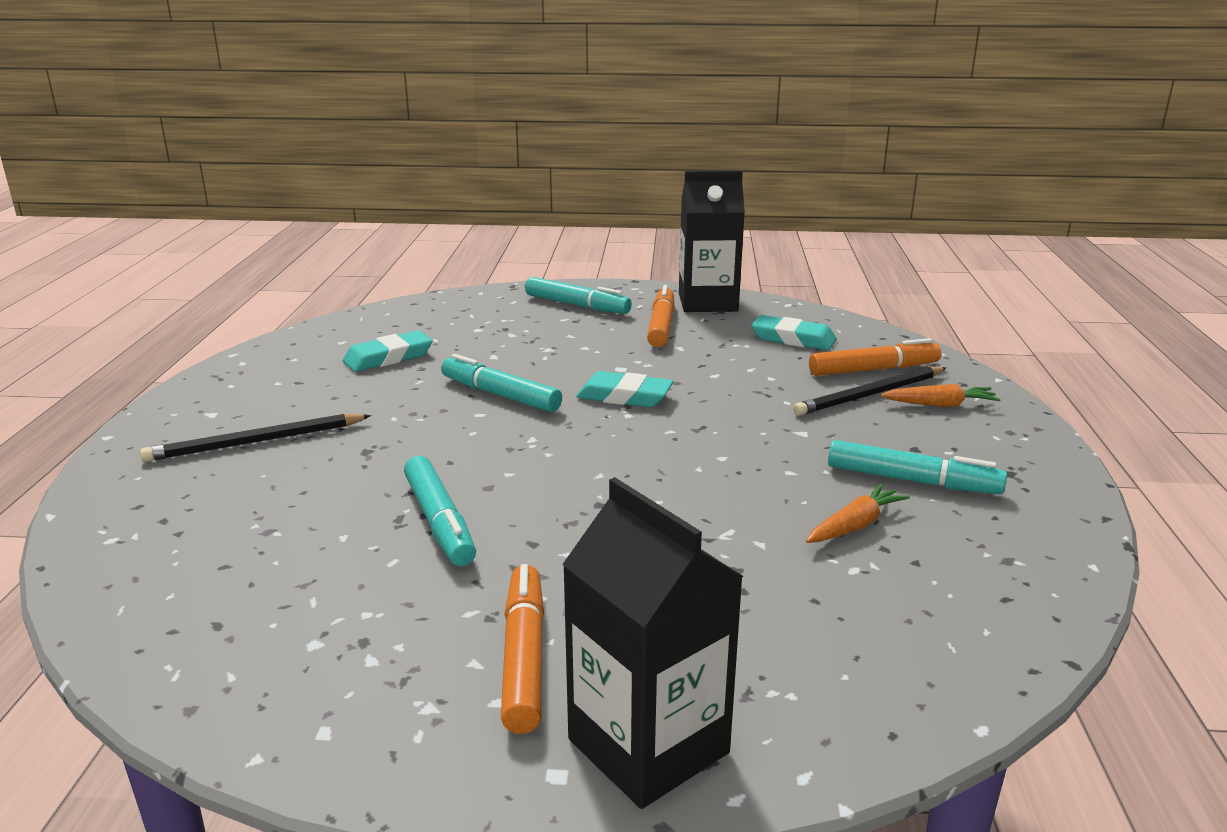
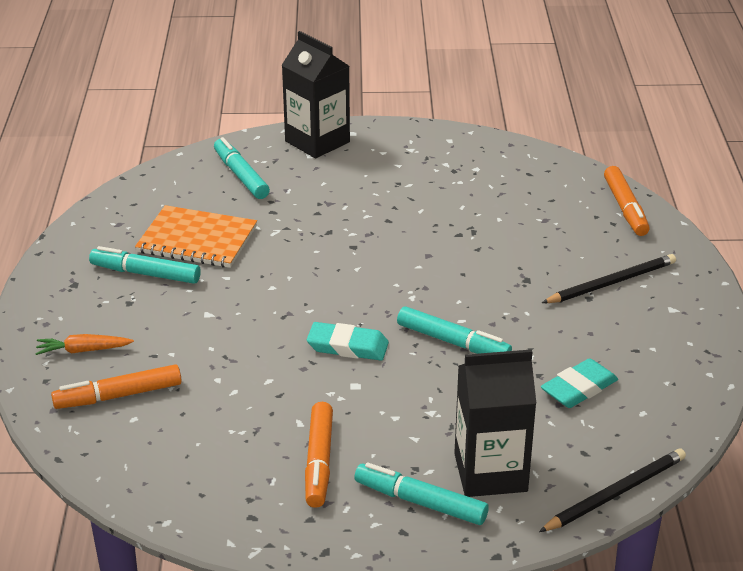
camera: 175 degrees right, 10 degrees up
turquoise marker [404,456,476,566] -> turquoise marker moved to [214,137,270,199]
orange marker [501,564,544,734] -> orange marker moved to [604,166,650,236]
black carton [679,171,745,312] -> black carton moved to [454,349,536,497]
turquoise eraser [751,315,837,350] -> none
black pencil [793,367,946,416] -> black pencil moved to [539,449,686,532]
orange carrot [806,484,910,543] -> orange notebook [135,205,257,268]

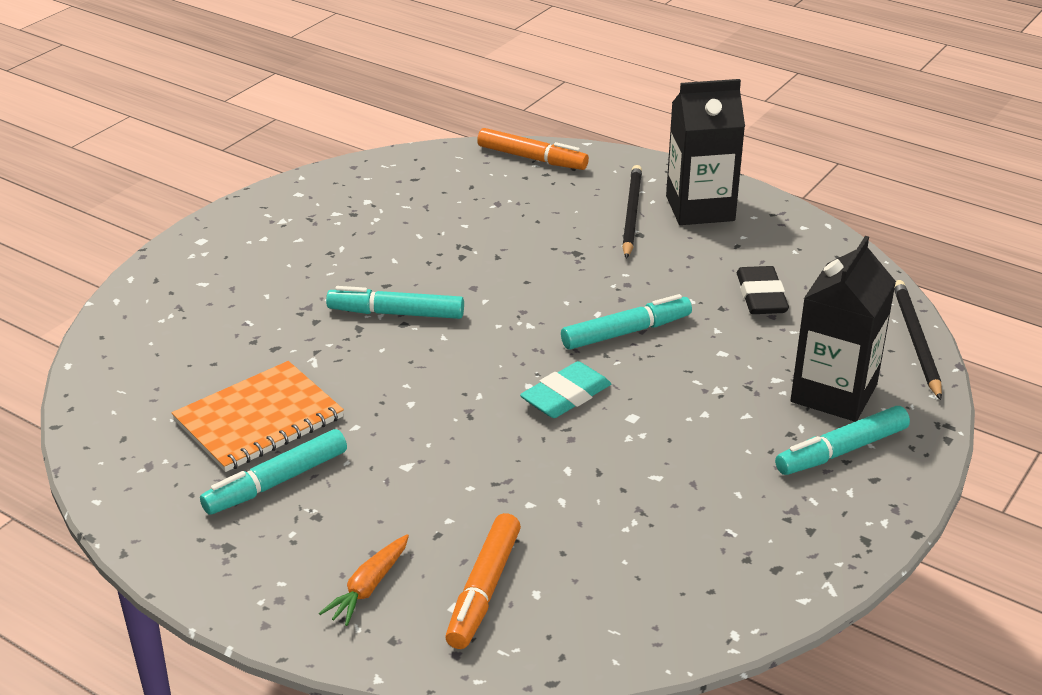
camera: 55 degrees left, 0 degrees up
turquoise marker [214,137,270,199] -> turquoise marker moved to [326,286,464,319]
black carton [282,31,350,158] -> black carton moved to [666,79,745,225]
orange marker [305,402,333,508] -> none
turquoise eraser [541,358,618,408] -> black eraser [737,266,789,314]

